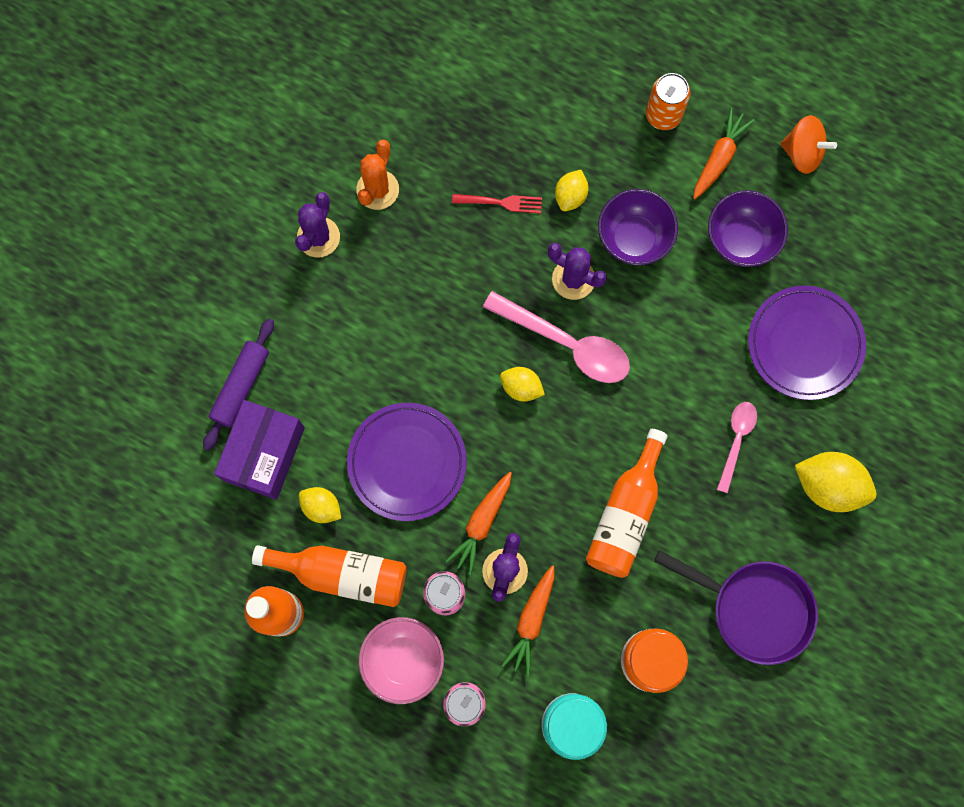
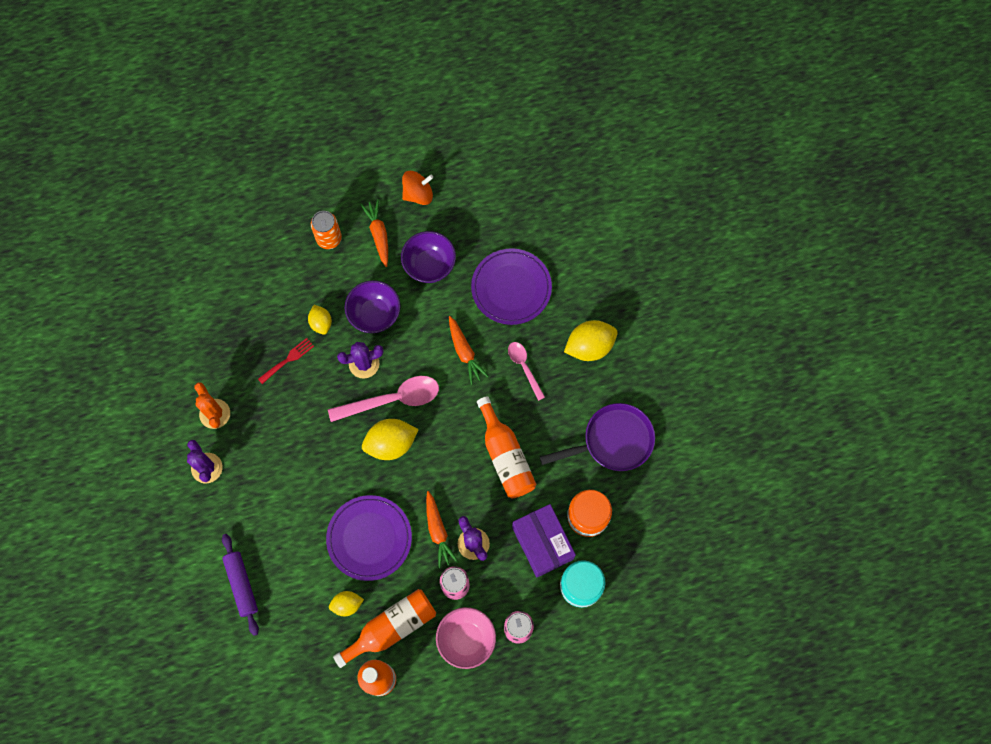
camera: 45 degrees left, 5 degrees down
purple box [214,400,305,500] -> purple box moved to [512,504,576,578]
yellow lemon [500,367,545,401] -> yellow lemon [362,419,419,460], size x1.71
orange carrot [502,565,554,676] -> orange carrot moved to [449,316,489,385]

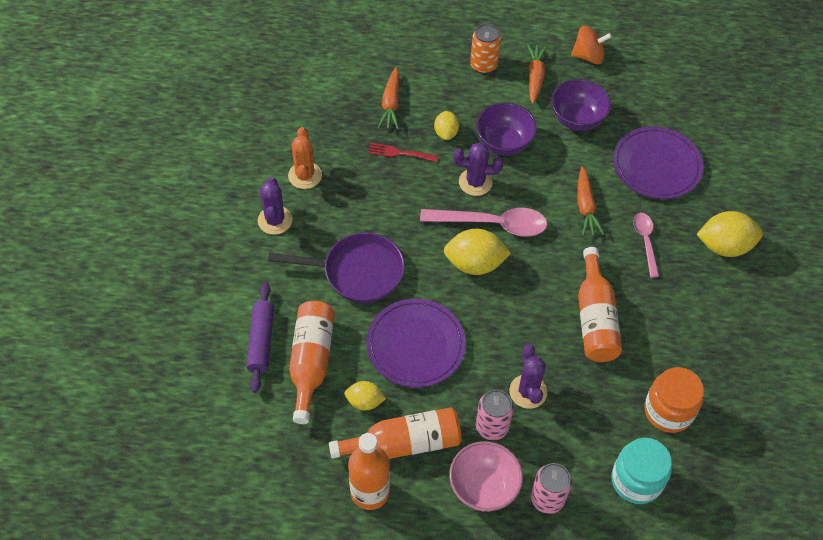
camera: 20 degrees right, 15 degrees down
red fork [258,338,314,384] -> red fork turned 150 degrees counterclockwise [368,143,438,162]
orange carrot [426,491,458,568] -> orange carrot moved to [378,67,399,130]
purple box [512,504,576,578] -> none
purple pan [540,403,655,471] -> purple pan moved to [268,233,405,303]
none -> orange bottle [289,301,335,424]

